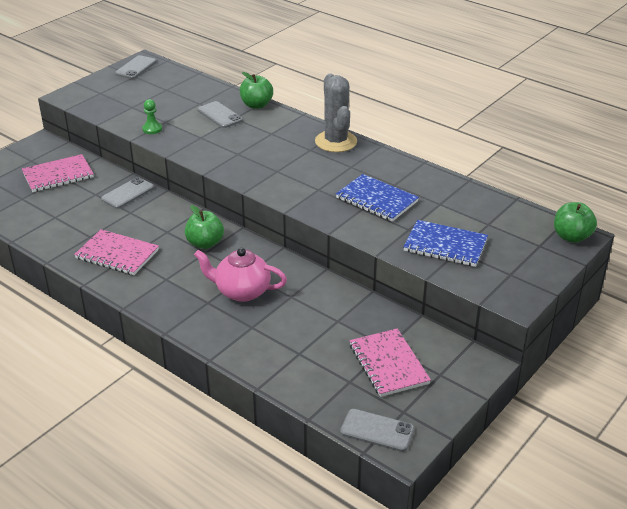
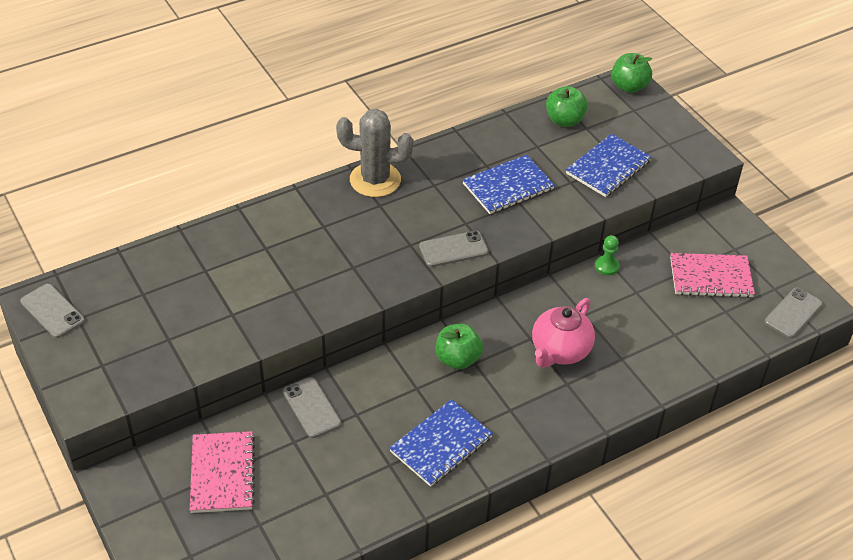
camera: 70 degrees left, 10 degrees up
pink notebook [74,229,159,275] -> blue notebook [389,399,493,487]
green pawn [142,99,162,134] -> green pawn moved to [595,235,619,275]
grey phone [198,101,243,128] -> grey phone moved to [419,231,488,267]
green apple [240,72,273,109] -> green apple moved to [546,86,588,127]

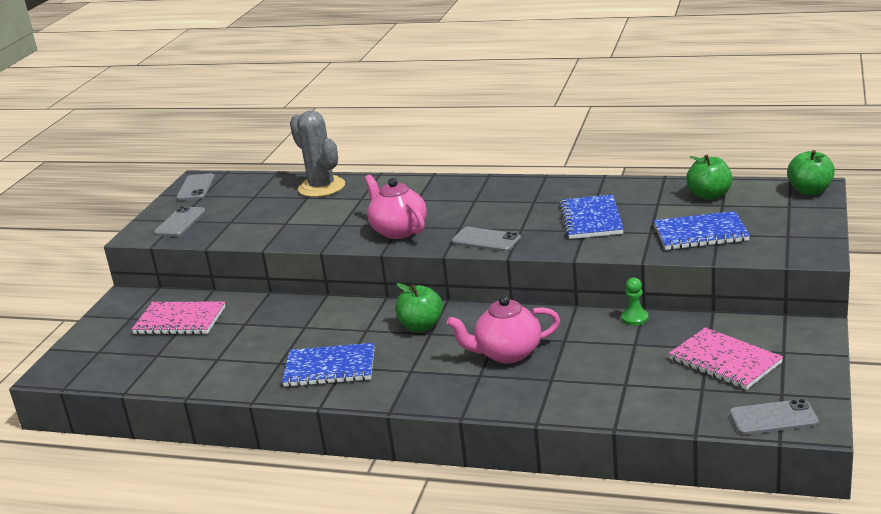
camera: 50 degrees right, 20 degrees down
pink notebook [190,431,255,513] -> pink notebook turned 60 degrees clockwise [131,302,226,334]
grey phone [283,377,341,438] -> grey phone moved to [154,206,206,236]
grey cactus [336,109,414,197] -> grey cactus moved to [290,110,345,197]
blue notebook [462,155,555,214] -> blue notebook turned 75 degrees clockwise [559,194,624,239]
none -> pink teapot [365,175,427,239]

